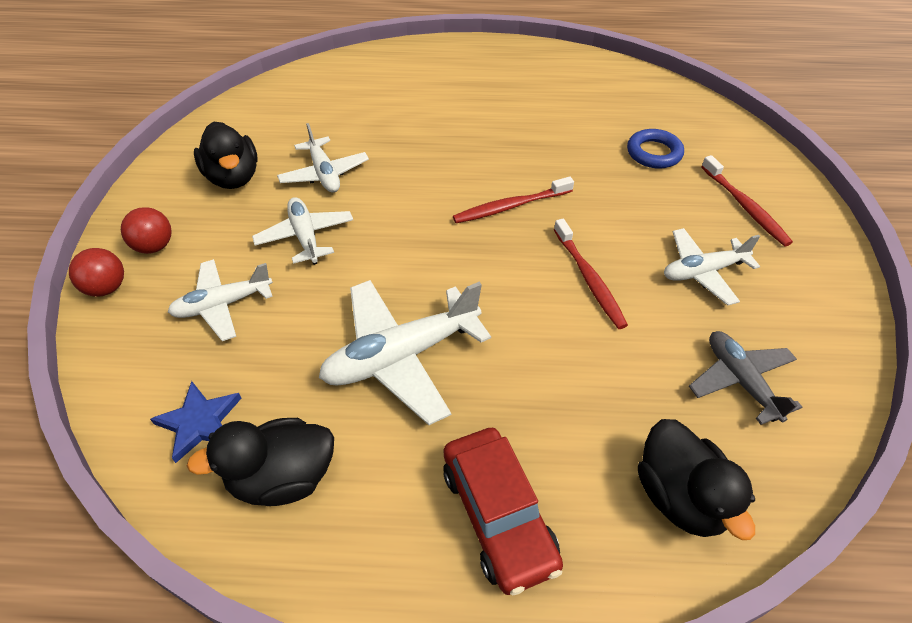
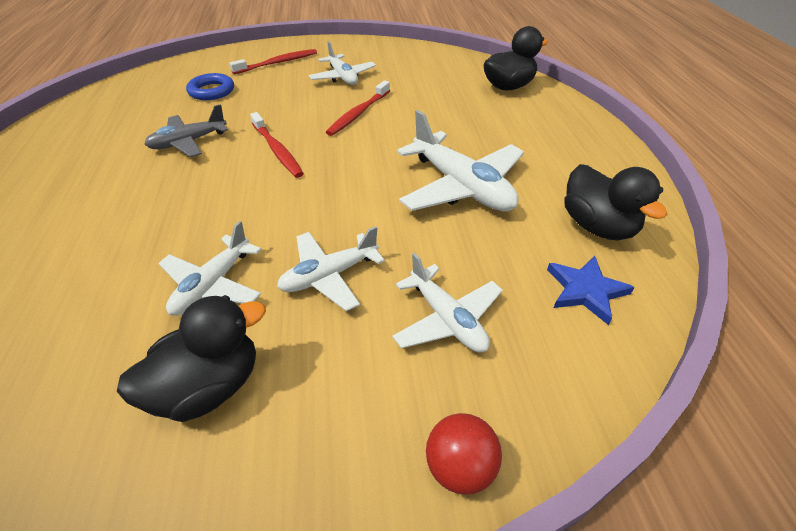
camera: 100 degrees left, 5 degrees down
red ball [121,207,172,254] -> none
white plane [277,123,369,193] -> white plane turned 150 degrees clockwise [158,221,262,316]
red car [443,428,563,595] -> none
red toothbrush [554,219,628,329] -> red toothbrush turned 150 degrees clockwise [326,80,390,136]
grey plane [689,331,802,425] -> grey plane moved to [144,104,228,157]

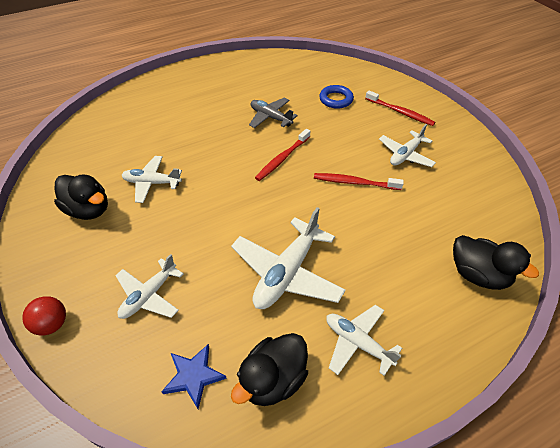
camera: 70 degrees right, 5 degrees up
white plane [277,226,385,311] -> white plane moved to [326,305,402,376]

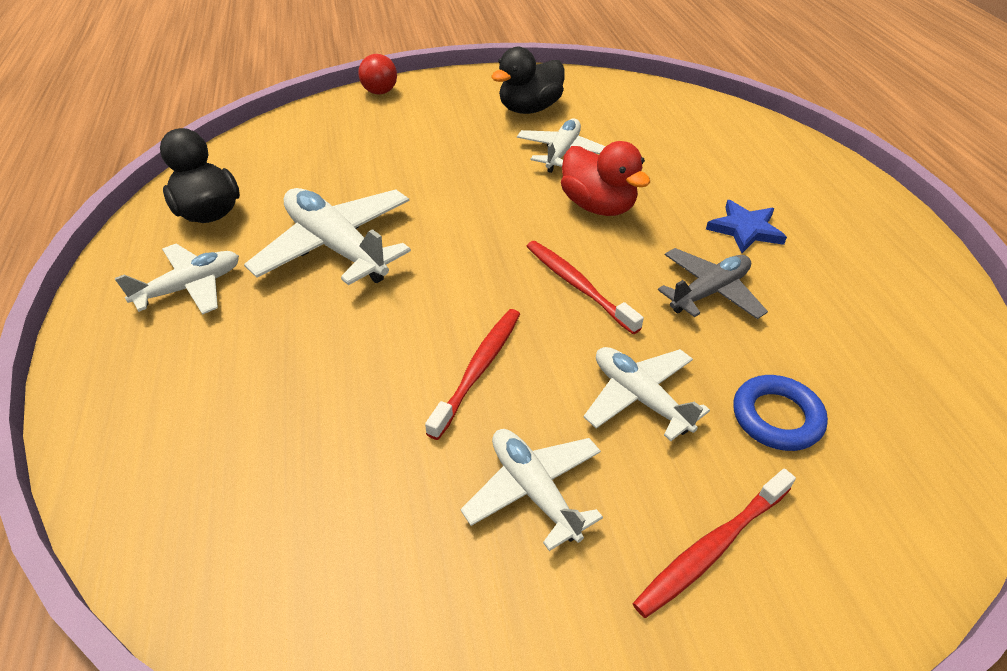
camera: 105 degrees right, 5 degrees down
white plane [115,254,184,319] -> white plane moved to [584,347,710,441]
blue star [162,344,227,409] -> blue star moved to [706,200,787,253]
black duck [453,235,539,290] -> none
none -> red duck [561,141,650,216]

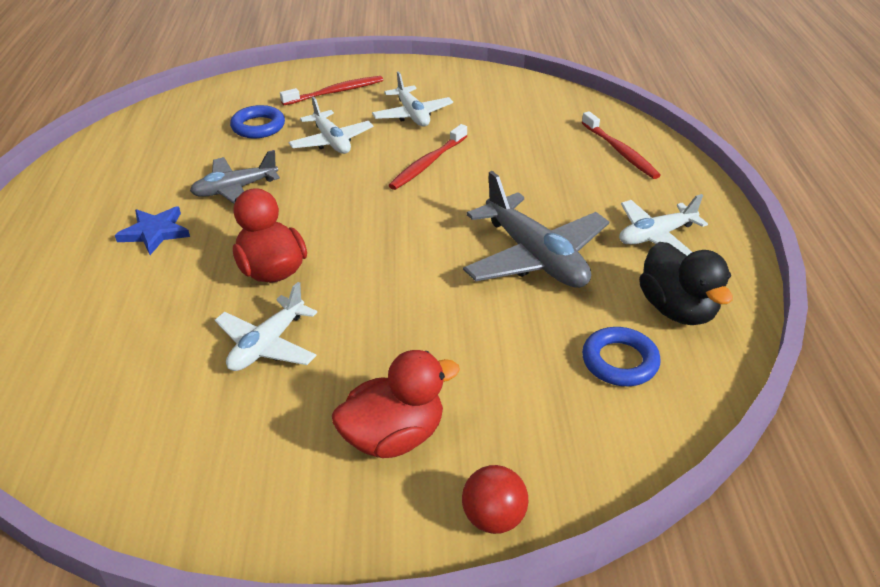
camera: 170 degrees left, 5 degrees down
white plane [244,188,411,285] -> grey plane [463,171,609,288]
black duck [491,47,565,114] -> none
red toothbrush [526,241,644,334] -> red toothbrush moved to [582,111,661,179]
none -> red duck [332,350,460,458]
none -> blue ring [582,327,661,386]

